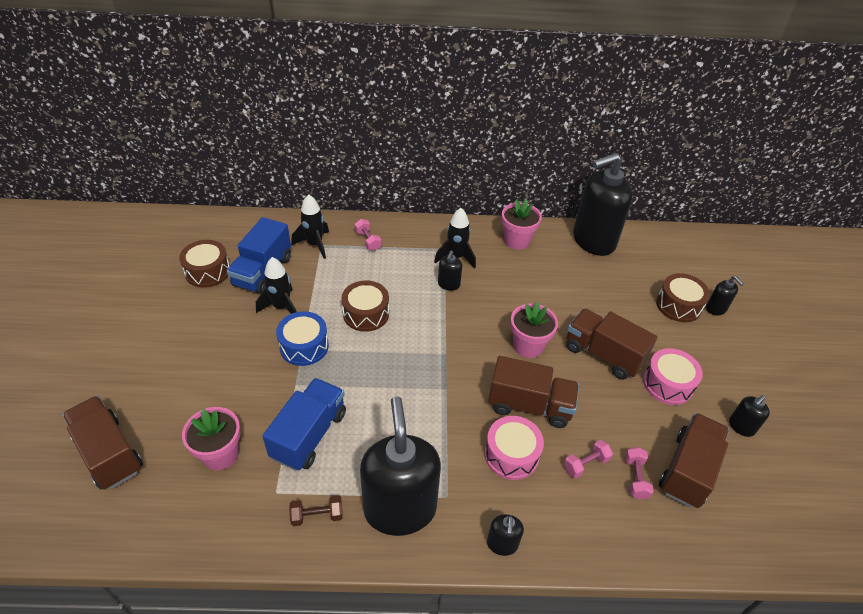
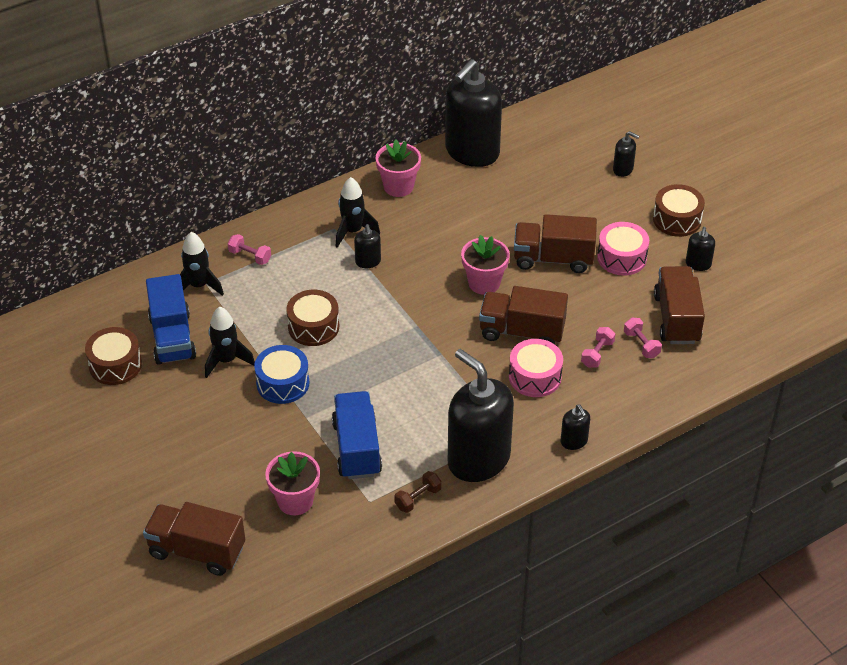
camera: 30 degrees left, 0 degrees up
brown truck [488,356,579,428] -> brown truck turned 150 degrees counterclockwise [479,286,568,344]
brown drum [656,273,710,322] -> brown drum moved to [653,184,705,237]

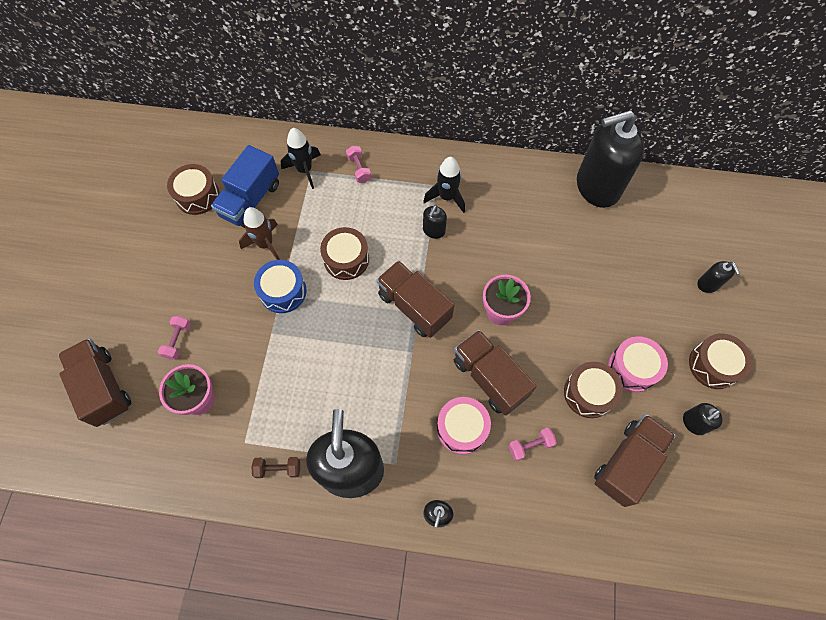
camera: 40 degrees right, 20 degrees up
black rocket [205,307,255,378] -> brown rocket [239,207,280,260]
blue truck [332,391,382,479] -> none
pink flower pot [375,139,421,197] -> none
brown truck [514,214,597,273] -> brown truck moved to [376,261,454,338]
pink dumbbell [624,318,662,358] -> pink dumbbell moved to [158,316,191,360]
none -> brown drum [564,362,623,418]

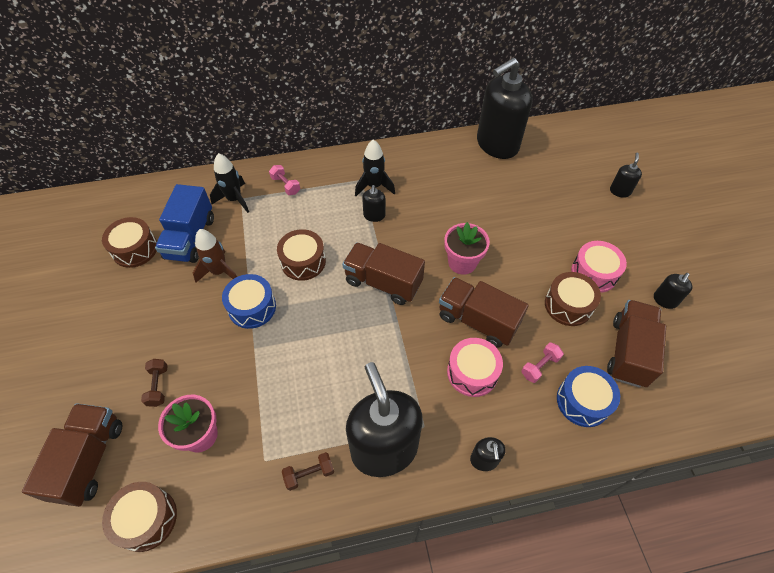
camera: 20 degrees left, 10 degrees down
brown truck [58,338,132,427] -> brown truck turned 60 degrees clockwise [22,403,122,507]
pink dumbbell [158,316,191,360] -> brown dumbbell [141,359,168,407]
brown drum [689,333,752,389] -> brown drum moved to [102,482,177,552]
black soap dispenser [697,261,740,293] -> black soap dispenser turned 120 degrees counterclockwise [610,152,642,198]
none -> blue drum [557,366,620,427]

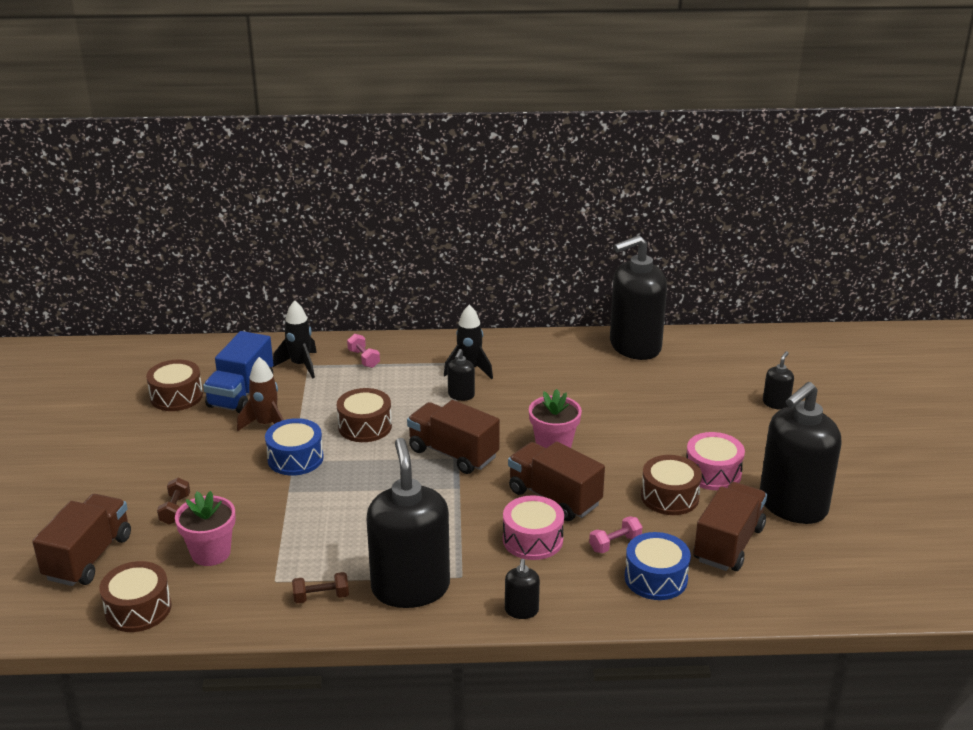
camera: 10 degrees right, 25 degrees down
black soap dispenser [654,273,693,309] -> black soap dispenser [760,382,842,524], size x2.37

